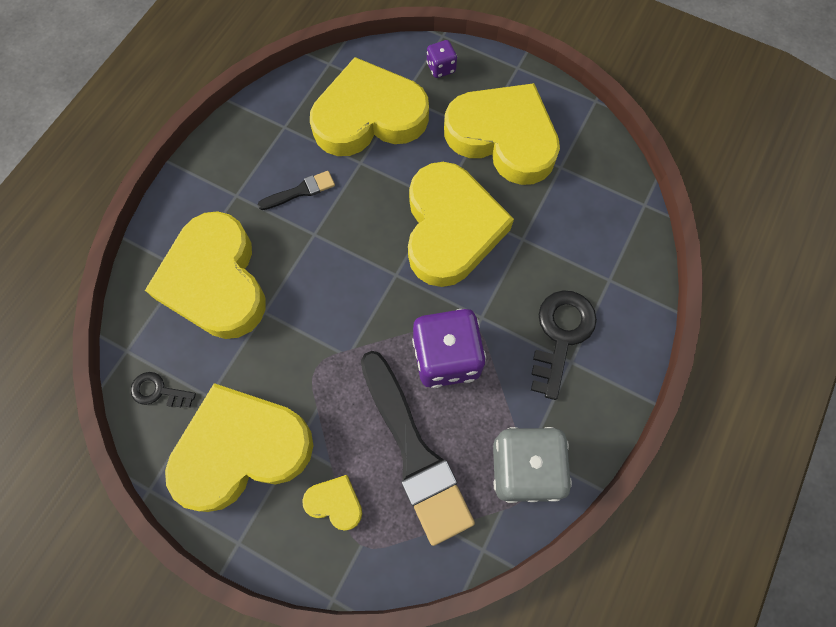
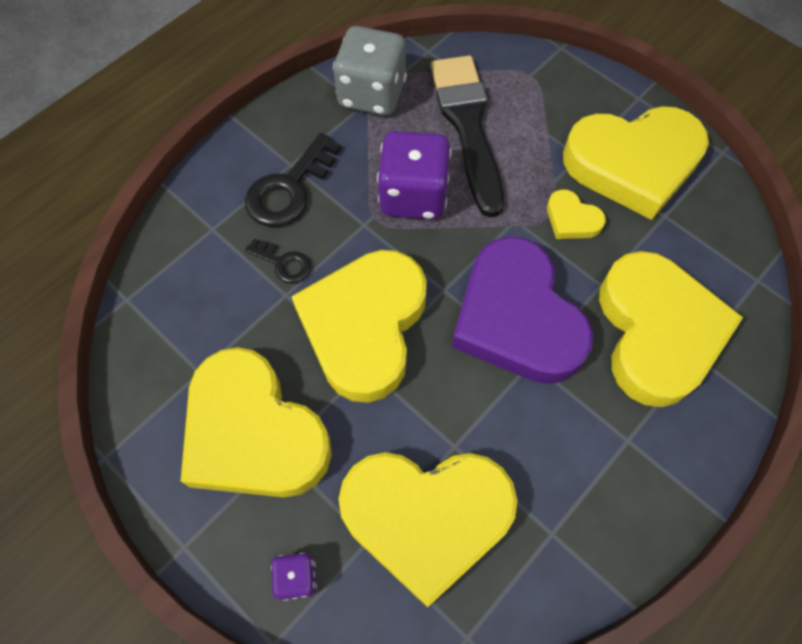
camera: 165 degrees left, 5 degrees down
black key [131,372,196,407] -> black key moved to [245,238,311,284]
black brush [258,171,335,210] -> none
yellow heart [302,475,362,531] -> yellow heart moved to [547,189,606,239]
none -> purple heart [452,237,593,384]

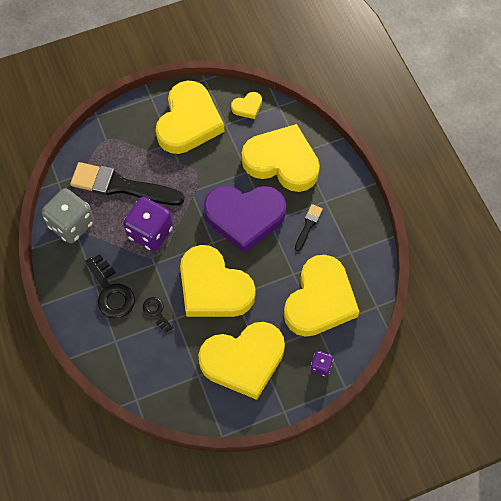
camera: 65 degrees left, 0 degrees up
black key [245,238,311,284] -> black key turned 90 degrees counterclockwise [143,297,174,333]
yellow heart [547,189,606,239] -> yellow heart moved to [231,92,262,119]
none -> black brush [295,204,323,251]

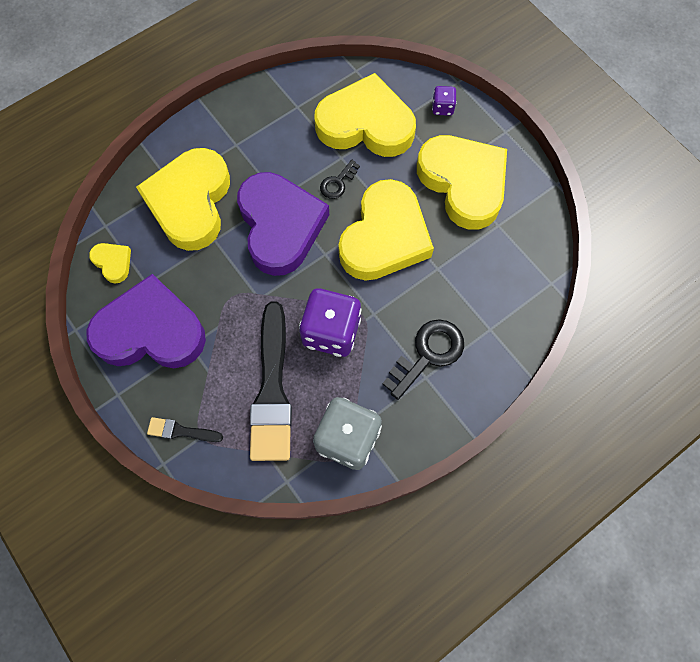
camera: 105 degrees left, 5 degrees up
black key [143,297,174,333] -> black key moved to [320,160,360,199]
yellow heart [156,80,224,154] -> purple heart [87,274,206,368]
black brush [295,204,323,251] -> black brush moved to [147,417,223,442]

